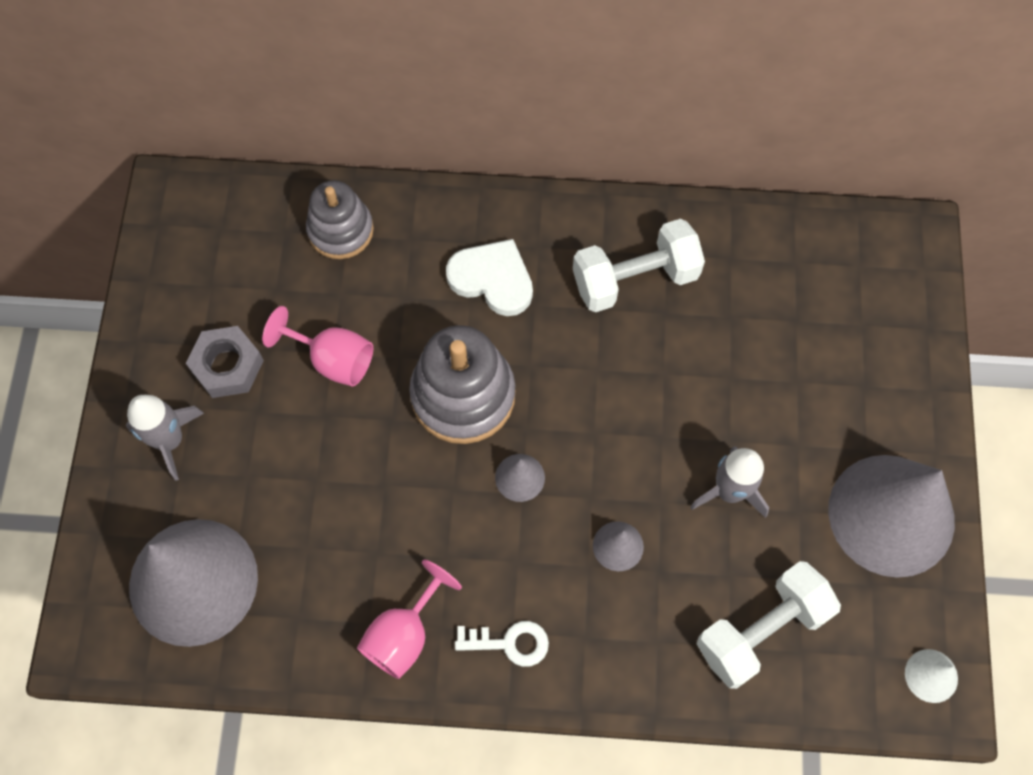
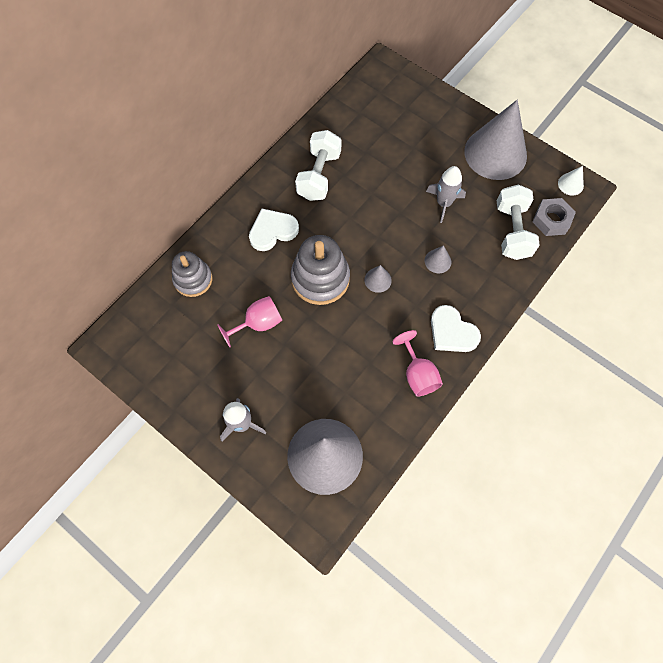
camera: 55 degrees left, 0 degrees up
grey nut [186,326,264,398] -> grey nut moved to [533,198,576,236]
white key [455,621,549,667] -> white heart [431,305,481,352]

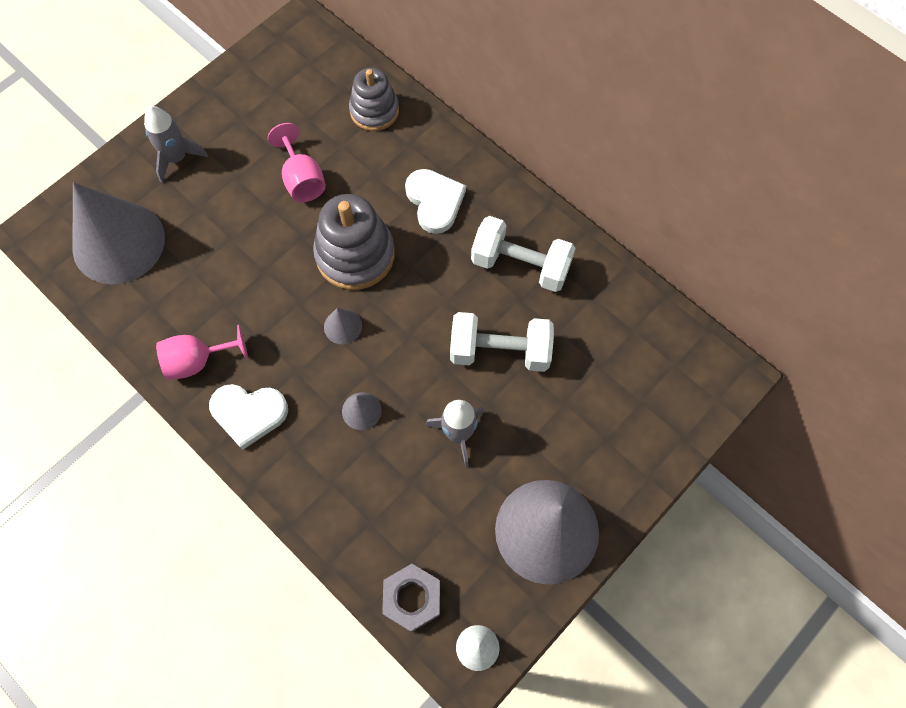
camera: 95 degrees right, 0 degrees up
white heart [431,305,481,352] -> white heart turned 135 degrees counterclockwise [209,384,288,450]
white dumbbell [497,185,540,260] -> white dumbbell moved to [450,312,554,372]

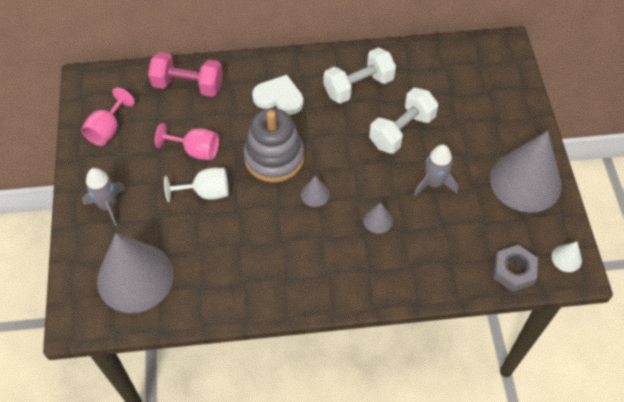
camera: 50 degrees left, 10 degrees down
pink goblet [156,325,248,380] -> pink goblet moved to [81,87,135,146]
white heart [209,384,288,450] -> none
grey stacking toy [349,68,399,131] -> pink dumbbell [148,52,223,97]
none -> white goblet [164,168,228,202]

